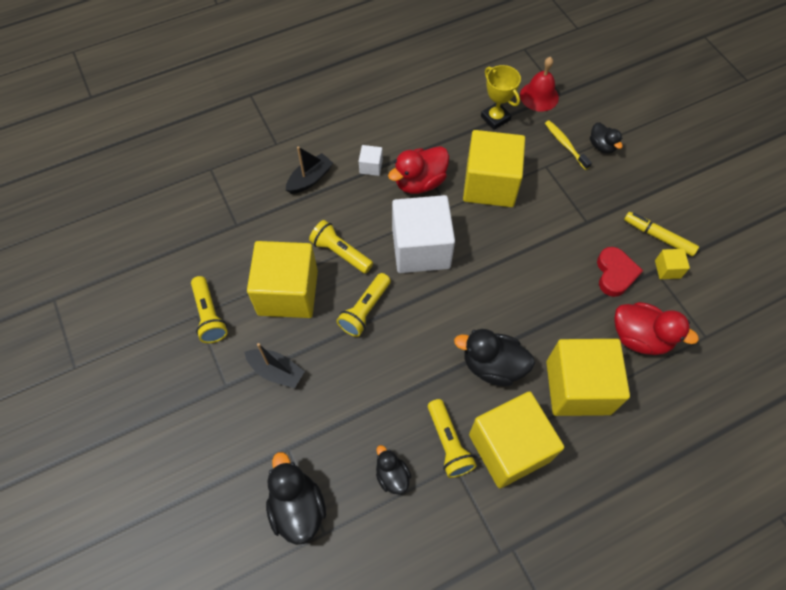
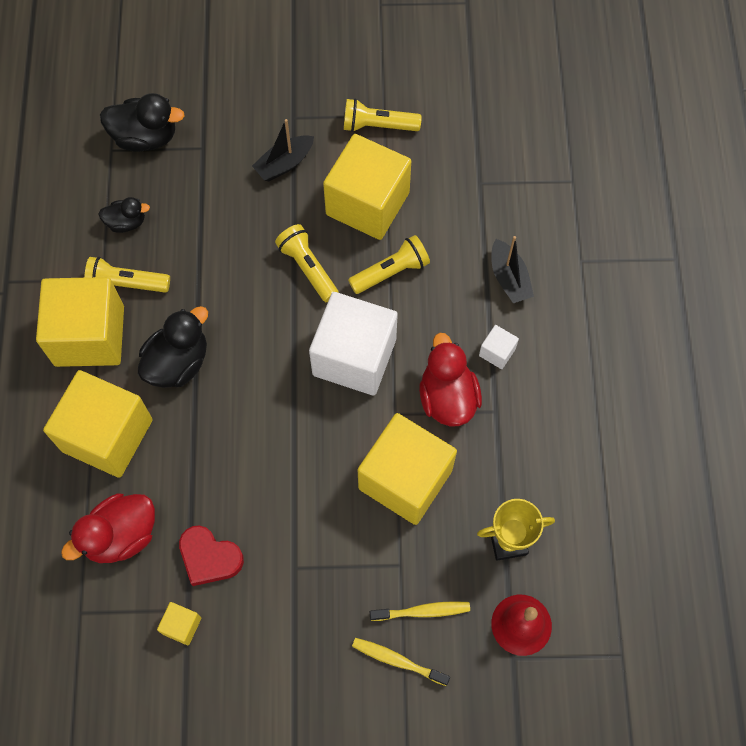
camera: 115 degrees right, 5 degrees up
black duck [590,122,623,154] -> yellow toothbrush [352,638,450,686]
yellow marker [624,212,699,256] -> none

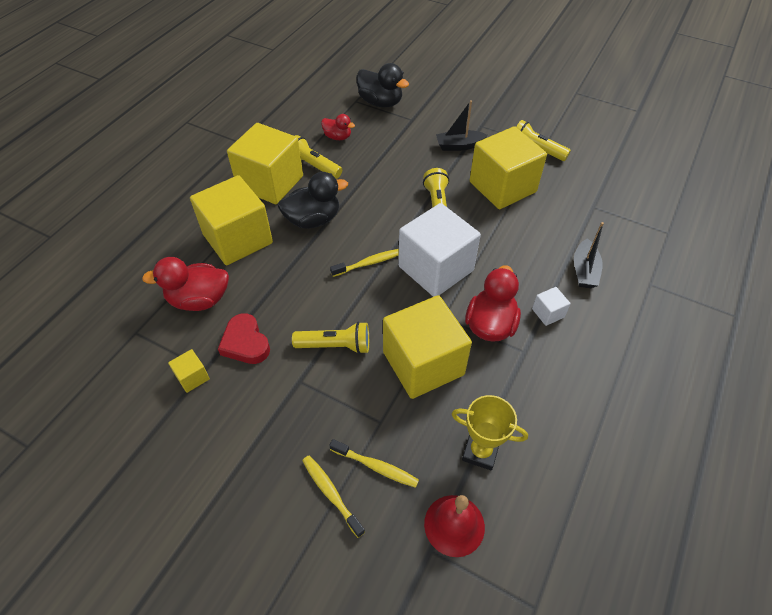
camera: 30 degrees right, 15 degrees down
black duck [98,197,150,233] -> red duck [321,114,355,140]
yellow flashlight [348,235,430,294] -> yellow flashlight moved to [292,322,369,354]
none -> yellow toothbrush [330,249,399,277]

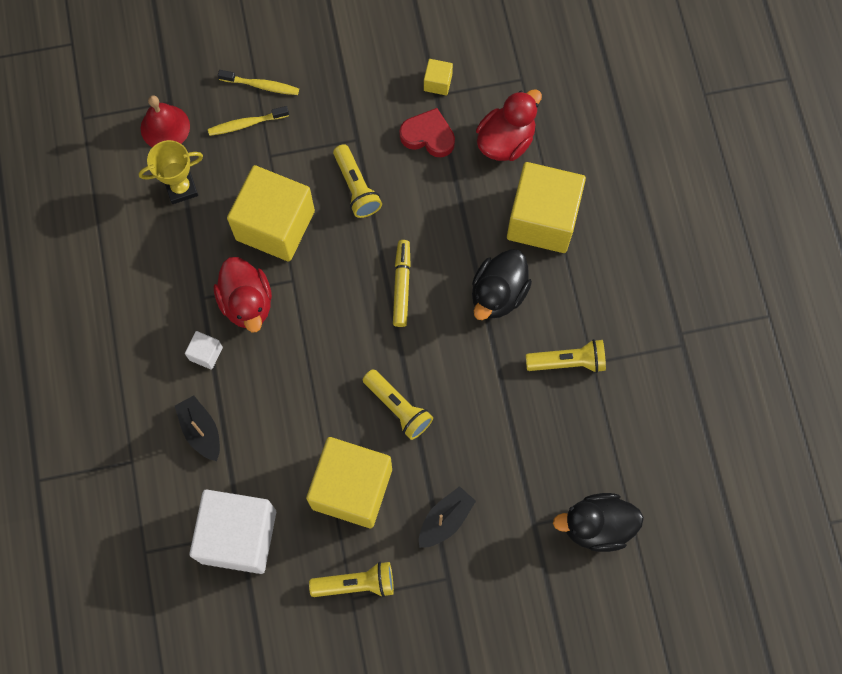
camera: 140 degrees right, 20 degrees up
yellow cube [227,123,303,204] -> none
yellow flashlight [292,322,369,354] -> yellow flashlight turned 75 degrees counterclockwise [333,144,382,218]
red duck [321,114,355,140] -> none
yellow toothbrush [330,249,399,277] -> yellow marker [393,240,411,327]
white cube [398,203,481,297] -> white cube moved to [189,489,276,574]

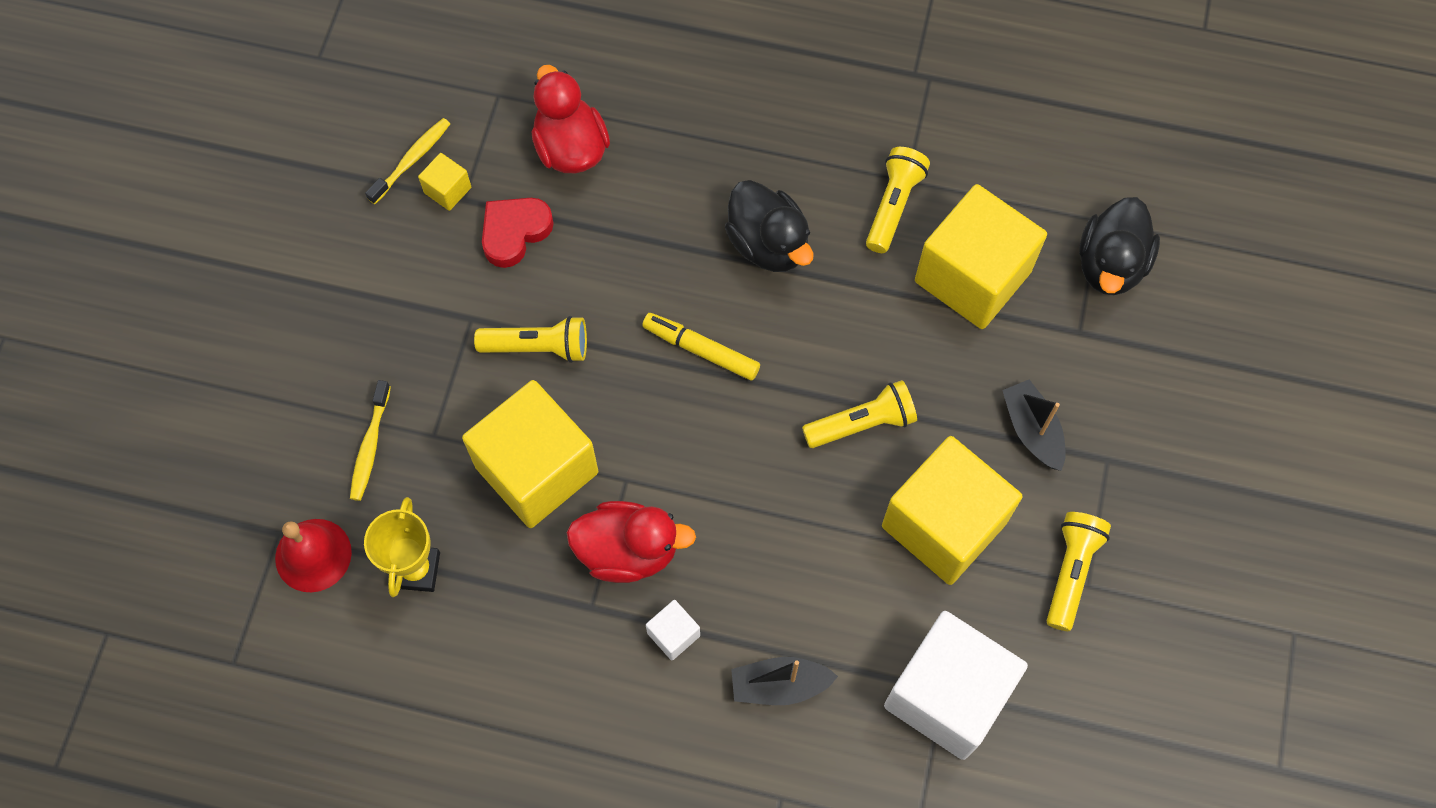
camera: 65 degrees left, 5 degrees down
yellow toothbrush [218,70,299,95] -> yellow toothbrush moved to [365,118,450,204]
yellow cube [507,162,586,253] -> yellow cube moved to [915,184,1047,329]

